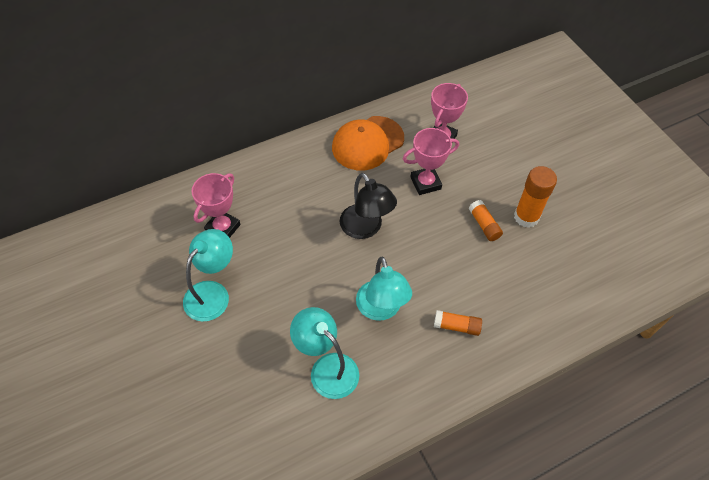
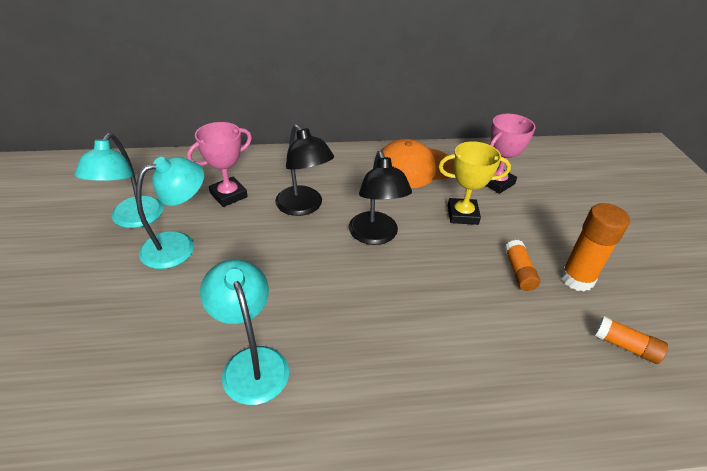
camera: 20 degrees right, 15 degrees down
turquoise lamp [356,257,412,321] -> turquoise lamp moved to [75,133,163,228]
pink trophy [403,128,459,195] -> yellow trophy [439,141,511,225]
orange glue stick [434,310,482,336] -> orange glue stick moved to [594,316,668,364]
none -> black lamp [275,124,334,216]

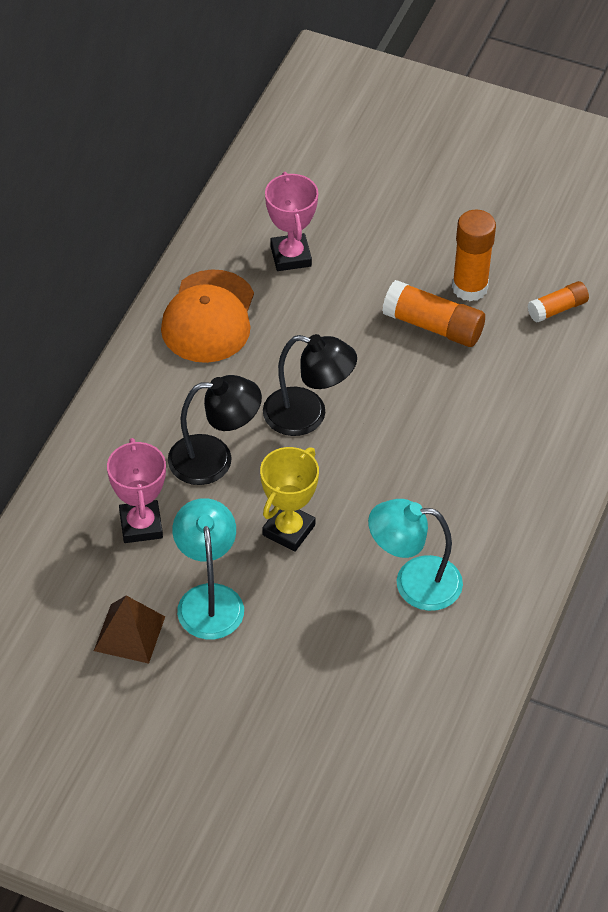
camera: 60 degrees left, 10 degrees up
turquoise lamp [75,133,163,228] -> brown pyramid [94,596,165,664]
yellow trophy [439,141,511,225] -> yellow trophy moved to [260,447,319,552]
orange glue stick [504,240,540,291] -> orange glue stick [382,280,485,347], size x1.63

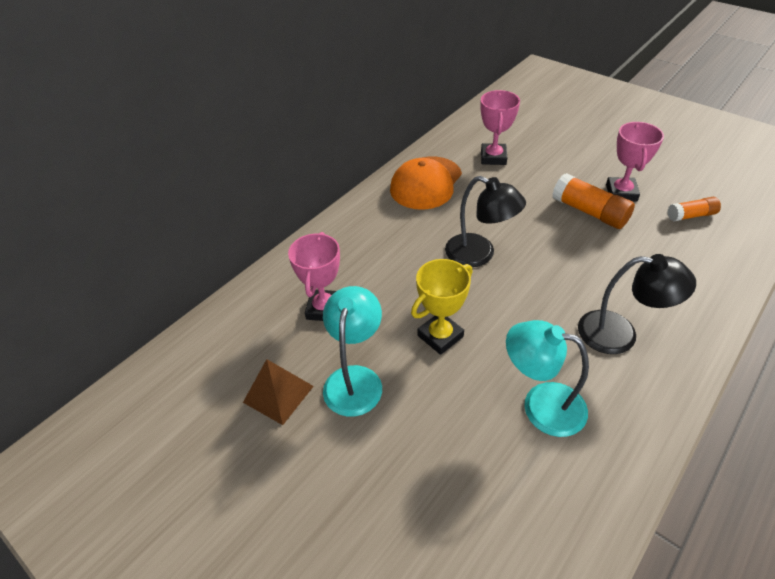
camera: 20 degrees right, 5 degrees down
black lamp [168,375,262,485] -> black lamp moved to [578,254,696,354]
orange glue stick [452,209,496,302] -> pink trophy [606,122,664,201]

